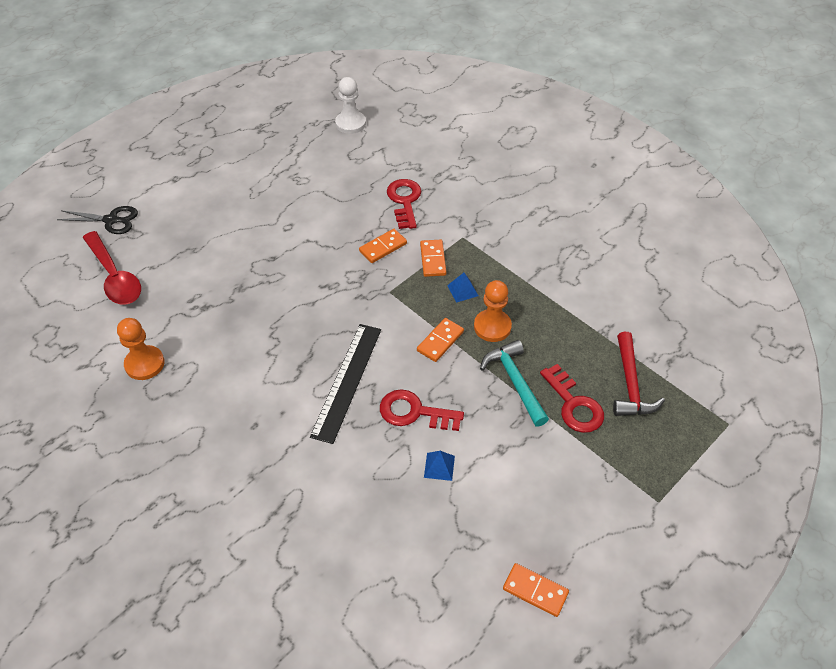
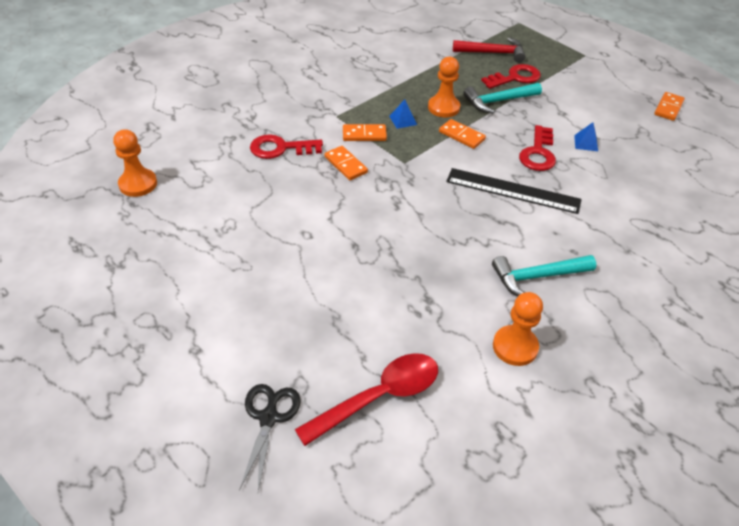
camera: 90 degrees left, 5 degrees down
white pawn [335,77,366,134] -> orange pawn [113,129,157,197]
none -> turquoise hammer [492,255,596,296]

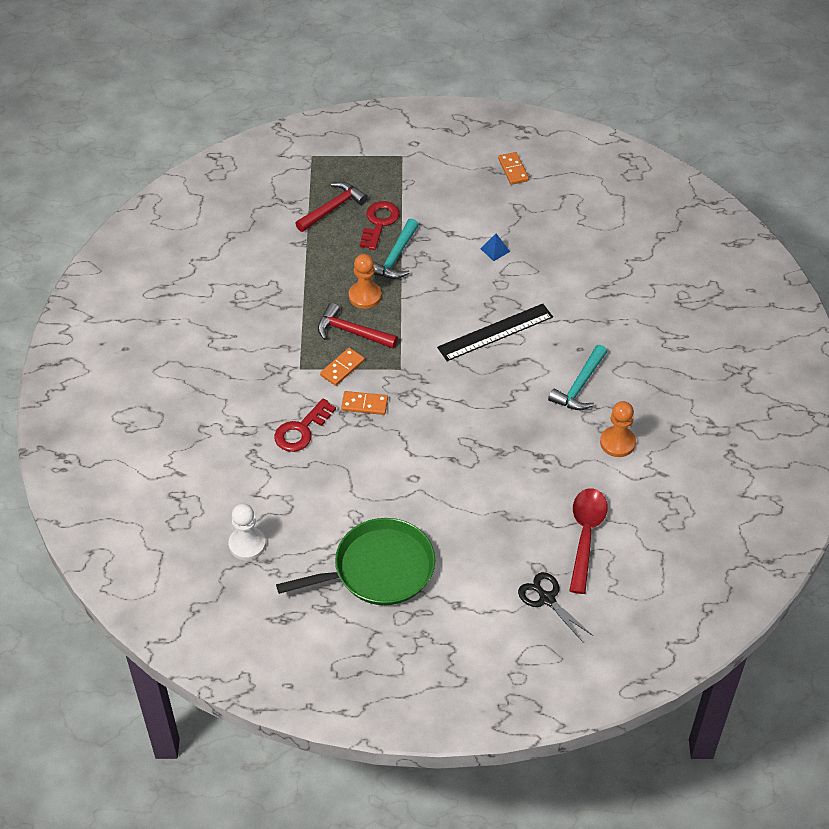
camera: 45 degrees left, 5 degrees up
orange pawn [113,129,157,197] -> white pawn [228,504,266,560]
blue pyramid [389,100,417,129] -> red hammer [318,303,398,349]
orange domino [439,119,486,149] -> none
red key [519,125,556,171] -> none
none -> green pan [276,518,435,605]

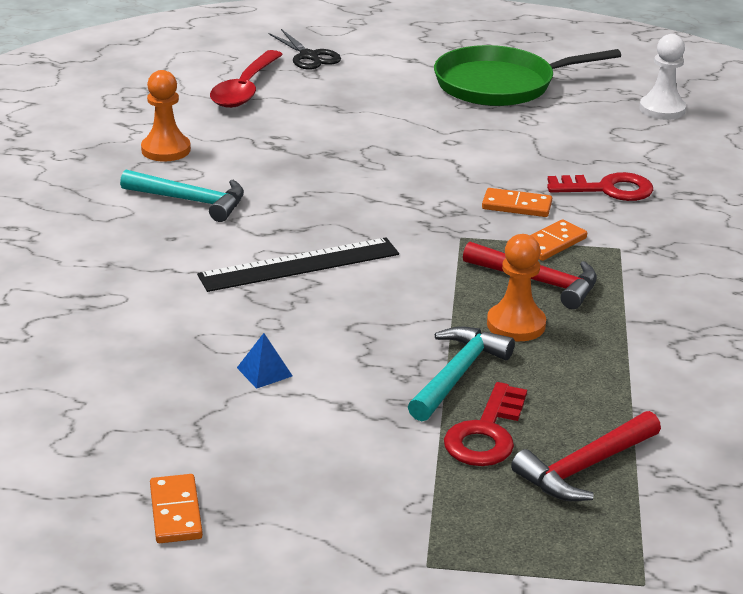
camera: 175 degrees left, 20 degrees down
red key [274,399,336,452] -> red key turned 45 degrees clockwise [547,172,653,201]
turquoise hammer [548,345,607,410] -> turquoise hammer turned 75 degrees clockwise [120,170,244,222]

